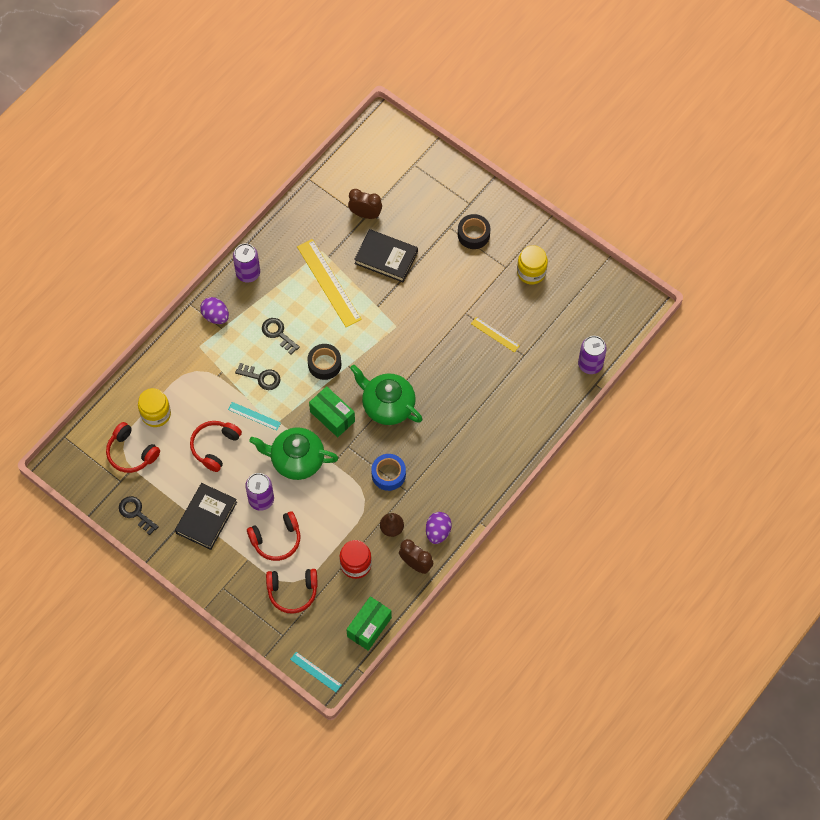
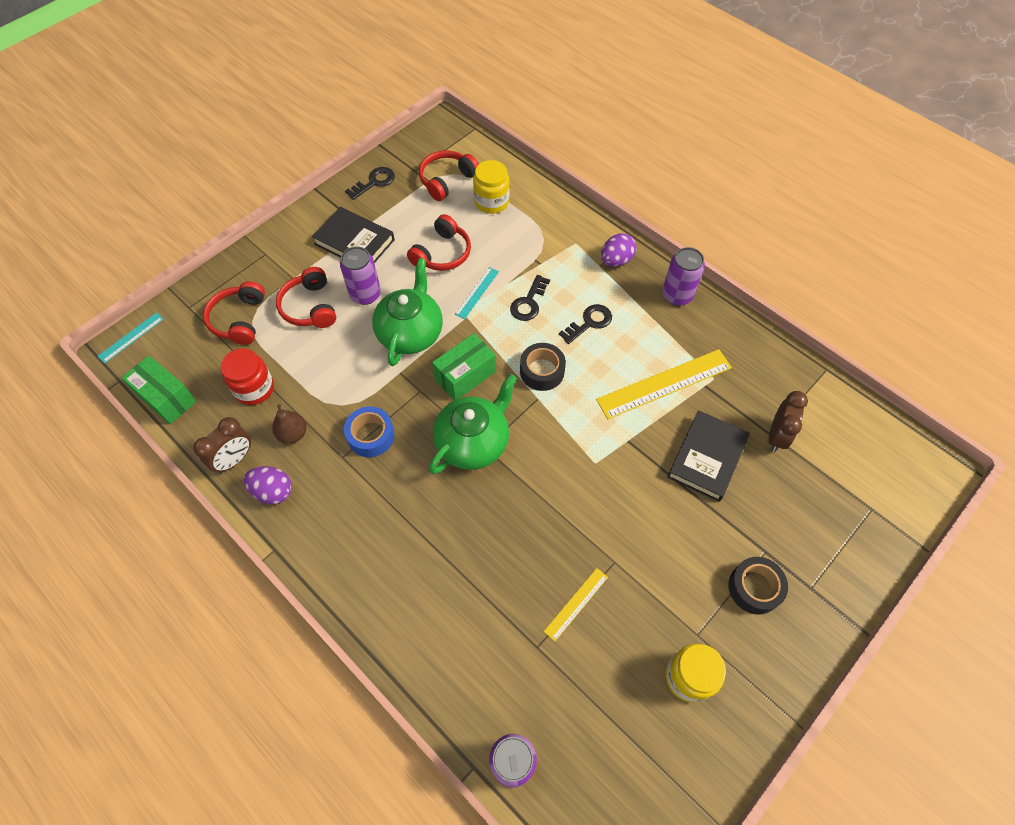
camera: 95 degrees right, 5 degrees down
red headphones [190,421,242,472] -> red headphones turned 90 degrees clockwise [407,214,471,271]

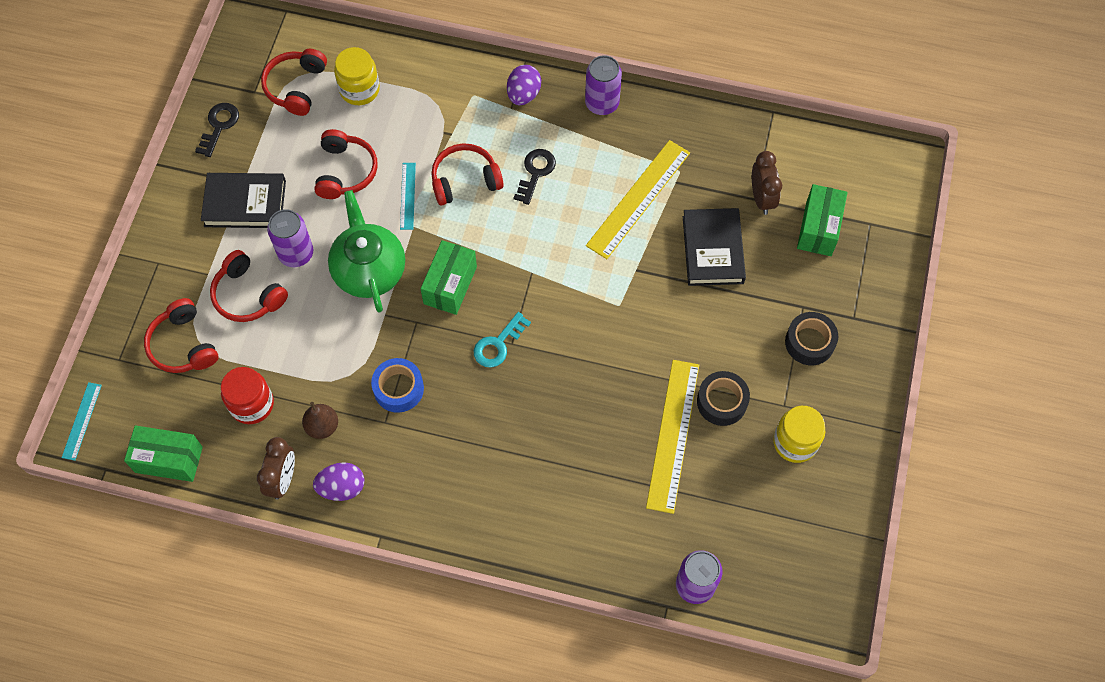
camera: 30 degrees left, 5 degrees up
green teapot [429,374,517,474] -> turquoise key [474,312,531,367]
black key [510,275,550,321] -> red headphones [431,143,504,206]
black tape [520,343,566,391] -> black tape moved to [697,371,750,426]
yellow ruler [544,568,608,641] -> yellow ruler [646,360,699,514], size x1.95
none -> green box [797,184,847,256]

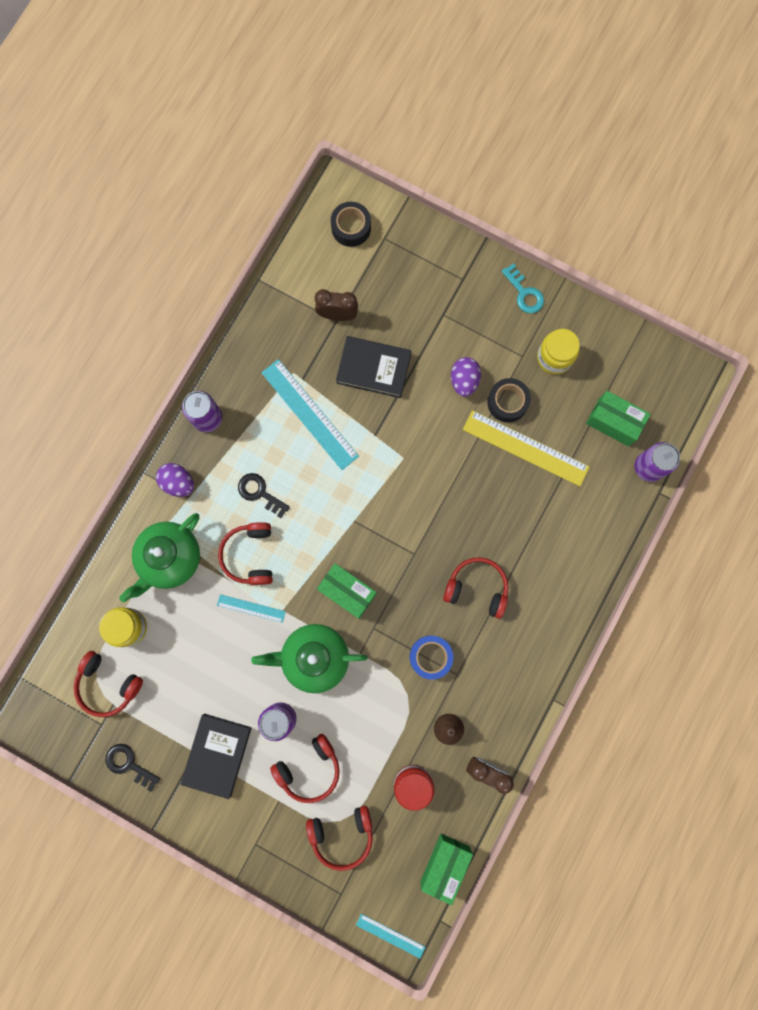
camera: 75 degrees left, 15 degrees up
purple egg [313,462,364,501] -> purple egg moved to [451,357,481,397]
red headphones [314,129,378,199] -> red headphones moved to [443,557,508,619]
turquoise key [474,312,531,367] -> turquoise key moved to [502,263,544,313]
yellow ruler [586,140,690,259] -> turquoise ruler [261,359,359,470]
black tape [785,312,838,365] -> black tape moved to [331,202,371,247]
green box [797,184,847,256] -> green box moved to [586,391,651,446]
none -> green teapot [119,513,200,602]

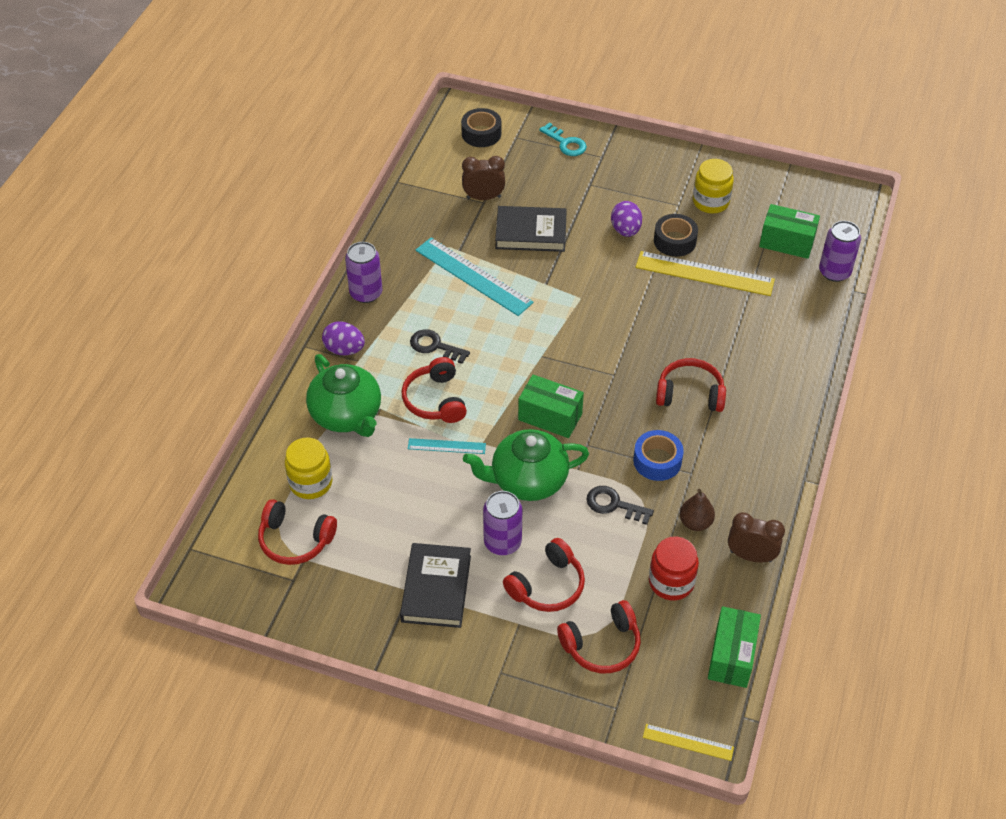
camera: 10 degrees left, 30 degrees down
black key [106,744,160,792] -> black key moved to [587,486,654,525]
green teapot [119,513,200,602] -> green teapot turned 60 degrees counterclockwise [306,354,381,437]
turquoise ruler [356,914,426,959] -> yellow ruler [643,724,734,761]
turquoise key [502,263,544,313] -> turquoise key moved to [539,123,587,156]

